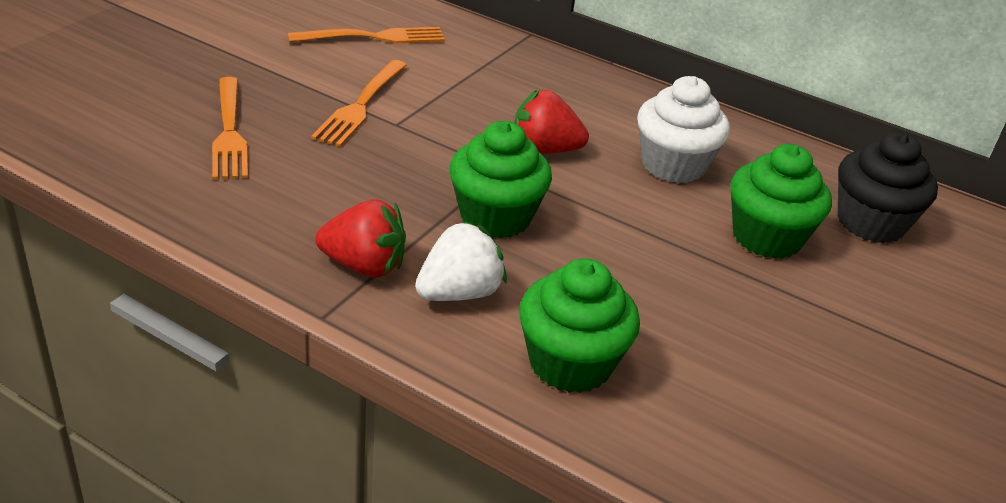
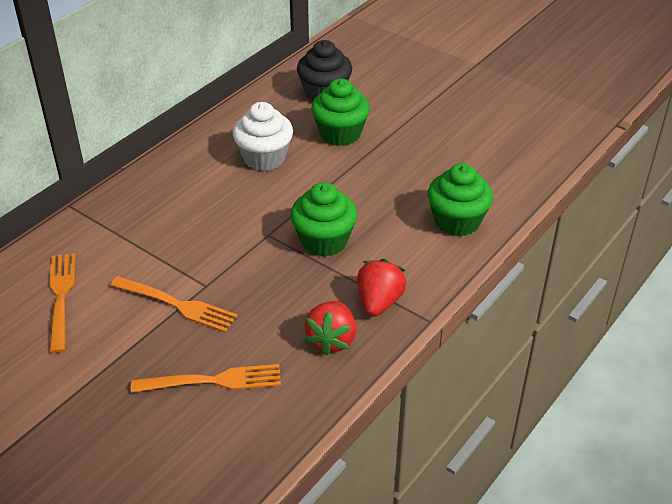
camera: 80 degrees left, 5 degrees up
white strawberry [415,221,507,301] -> none
red strawberry [515,90,589,154] -> red strawberry moved to [304,301,356,355]

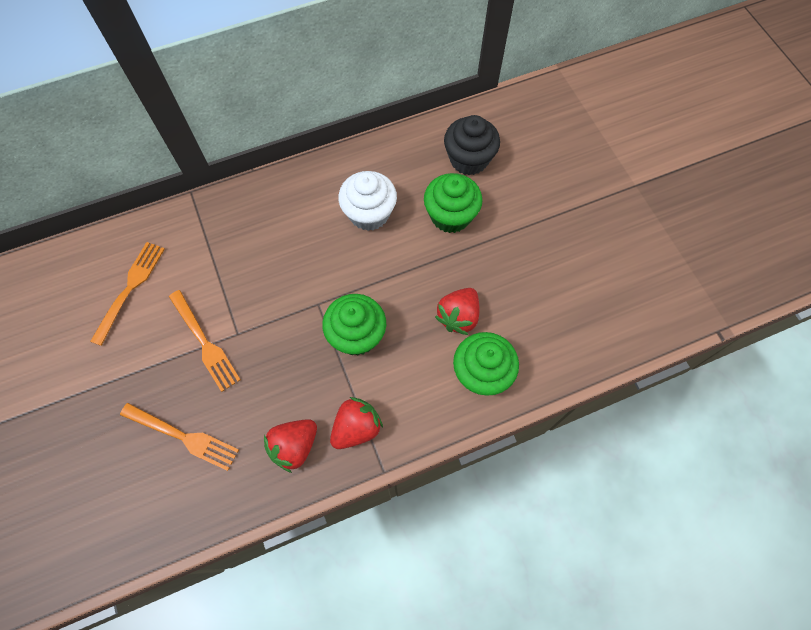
camera: 30 degrees right, 25 degrees up
none -> red strawberry [435,288,479,335]

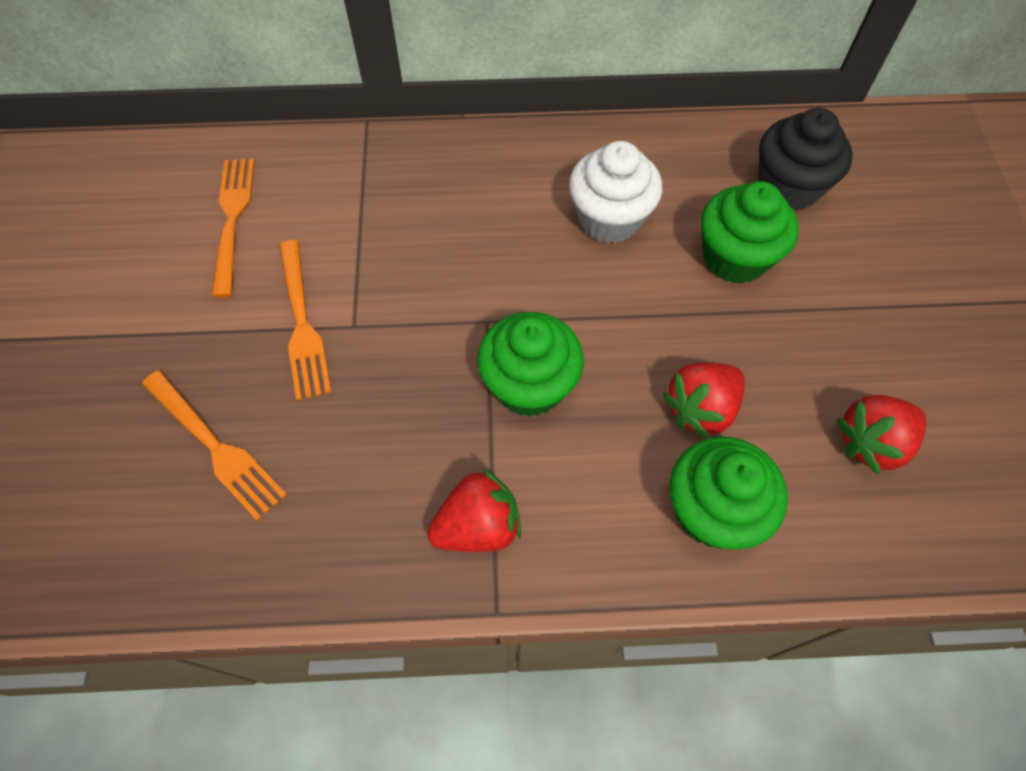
camera: 20 degrees right, 5 degrees down
orange fork [90,242,165,346] -> orange fork turned 45 degrees counterclockwise [212,159,255,298]
red strawberry [264,419,317,473] -> red strawberry moved to [837,395,926,475]

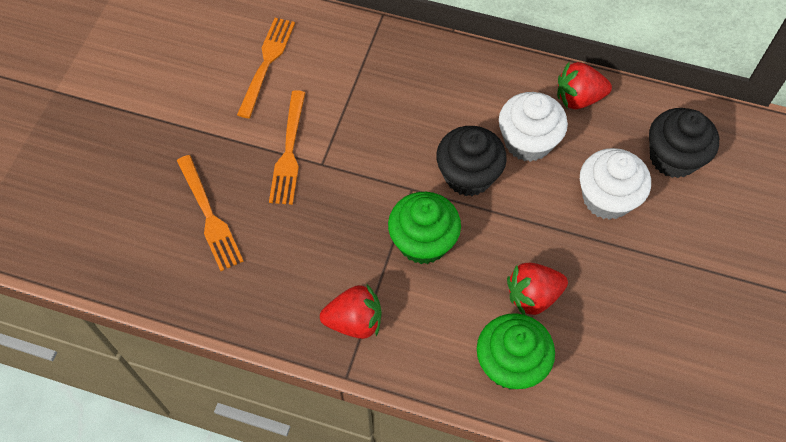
camera: 20 degrees right, 0 degrees up
green cupcake [701,181,799,284] -> white cupcake [580,148,651,220]
red strawberry [837,395,926,475] -> red strawberry moved to [557,62,612,109]
none -> black cupcake [436,126,507,196]

